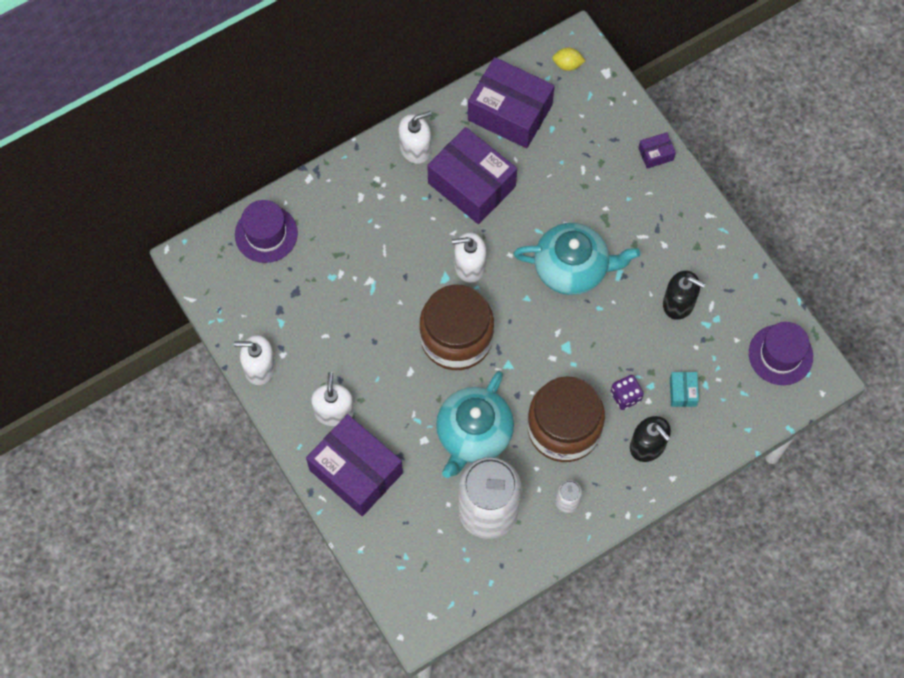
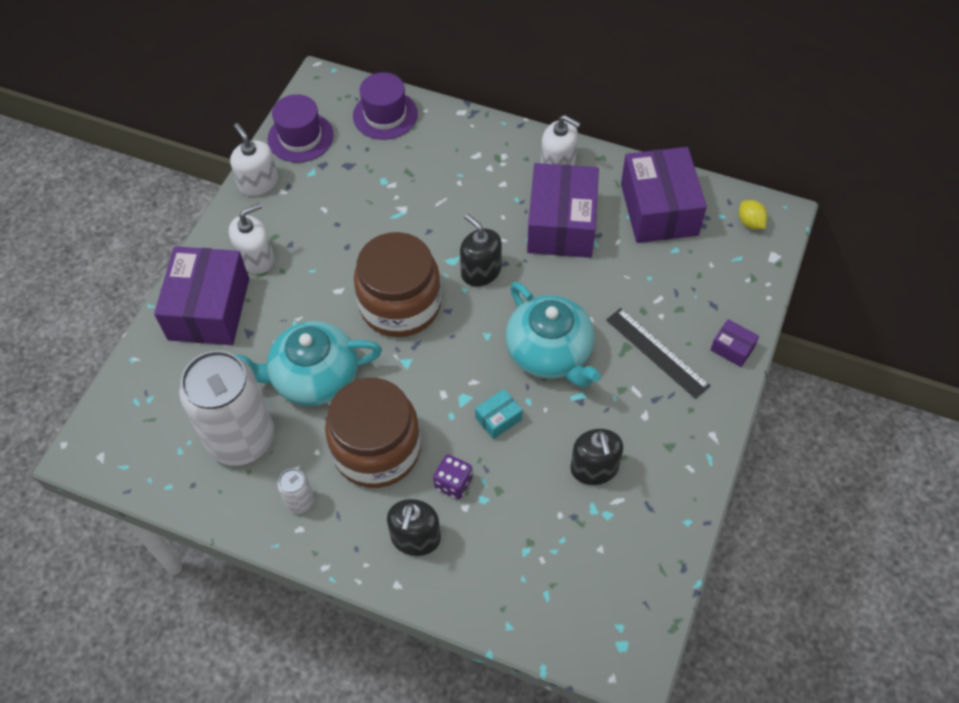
camera: 55 degrees right, 10 degrees down
white soap dispenser [452,232,486,283] -> black soap dispenser [460,214,502,286]
turquoise box [670,372,699,407] -> turquoise box moved to [475,389,522,439]
purple hat [749,322,813,385] -> purple hat moved to [268,94,334,162]
none -> black ruler [606,308,710,399]

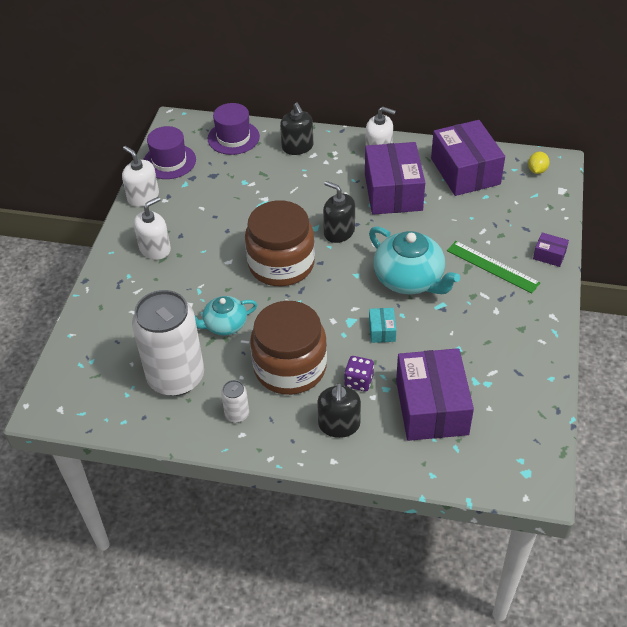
camera: 10 degrees left, 10 degrees down
purple box [154,246,249,345] -> purple box moved to [396,348,474,441]
turquoise teapot [234,321,382,406] -> turquoise teapot [195,296,257,335], size x0.60
turquoise box [475,389,522,439] -> turquoise box turned 45 degrees counterclockwise [369,308,396,343]
black soap dispenser [570,429,623,485] -> black soap dispenser moved to [280,103,313,155]
black ruler [606,308,710,399] -> green ruler [447,241,540,293]
yellow lemon [739,200,768,229] -> yellow lemon turned 60 degrees clockwise [528,152,550,174]

